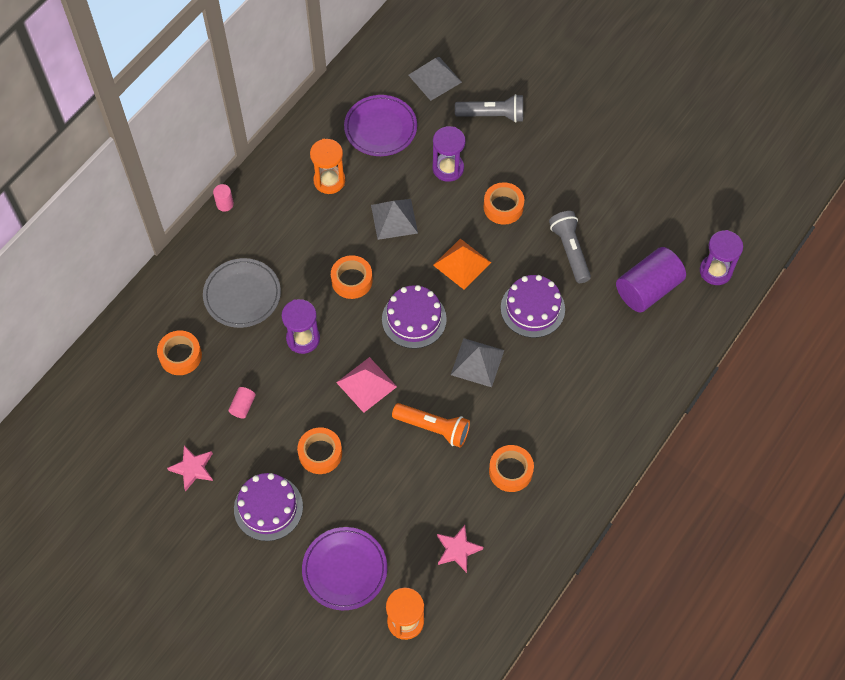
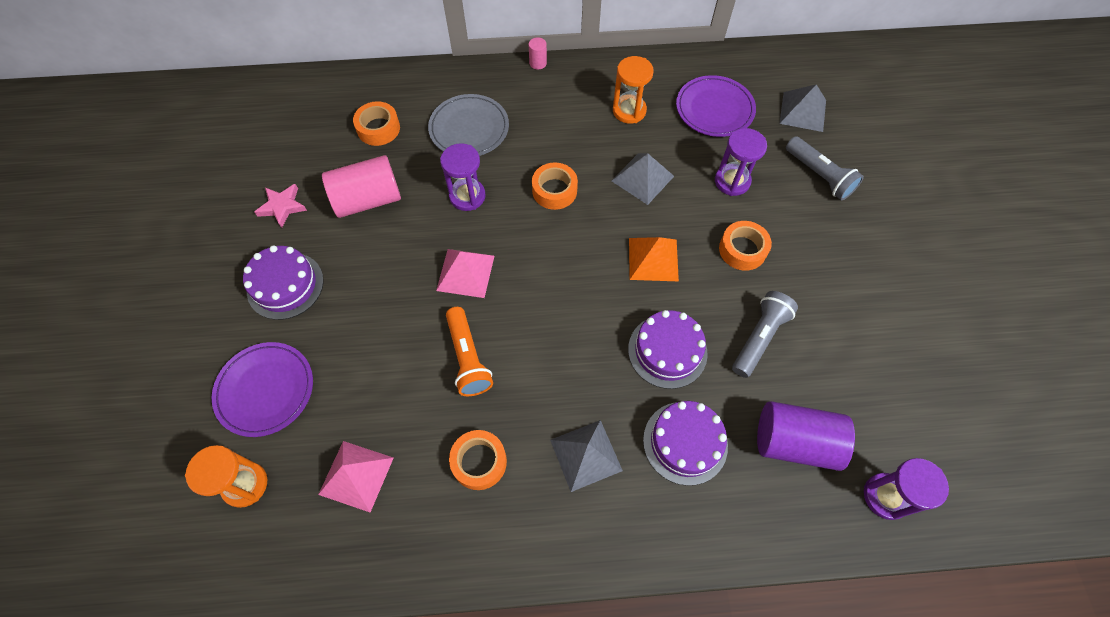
camera: 50 degrees right, 0 degrees up
pink cylinder [228,387,256,419] -> pink cylinder [322,155,401,218], size x2.28
orange tape [297,427,342,474] -> none
purple cake [382,285,447,349] -> purple cake moved to [643,401,728,486]
pink star [437,525,483,573] -> pink pyramid [318,441,393,513]
grey pyramid [451,338,504,387] -> grey pyramid moved to [550,420,623,492]

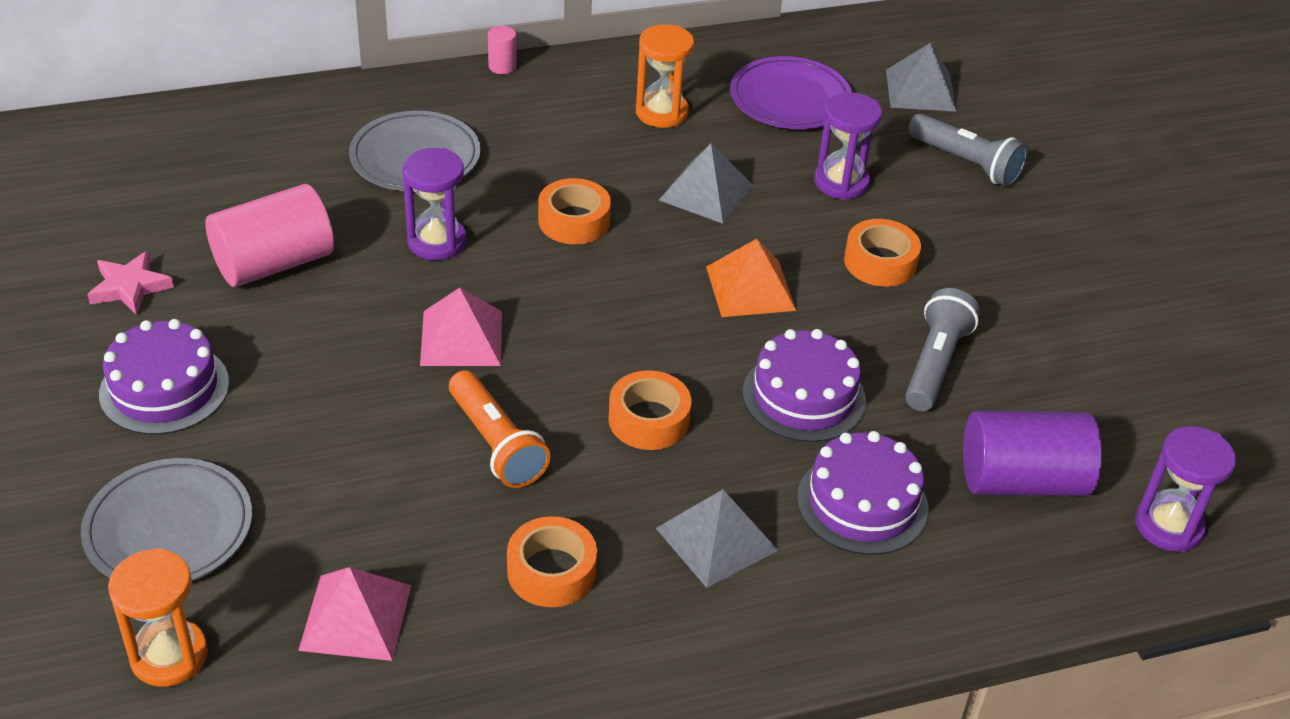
camera: 15 degrees left, 20 degrees down
purple plate [212,342,313,437] -> grey plate [81,458,252,581]
orange tape [353,101,400,146] -> orange tape moved to [608,370,692,450]

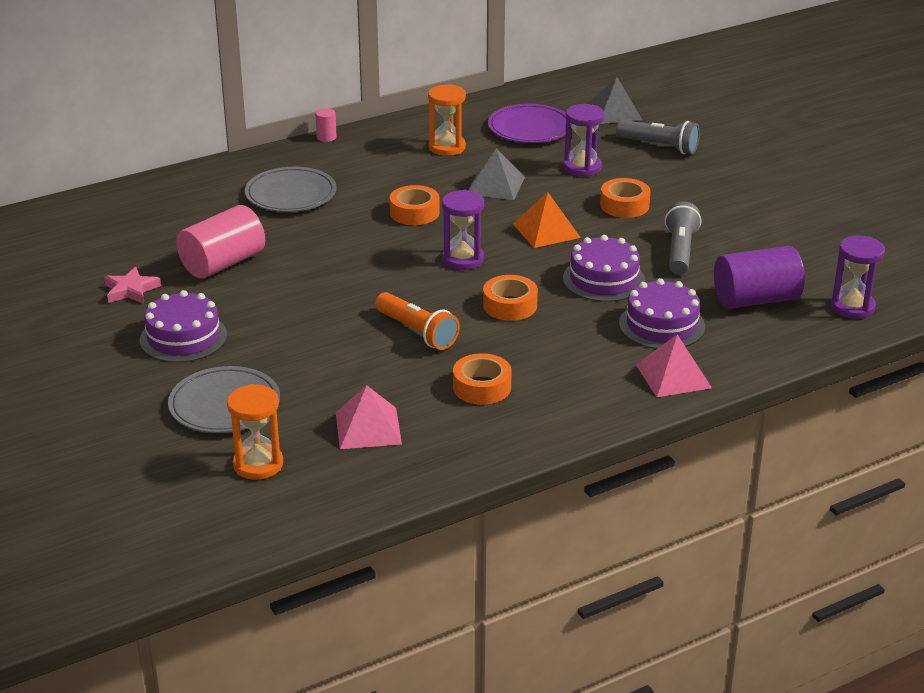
camera: 10 degrees left, 10 degrees down
purple hourglass [402,148,466,260] -> purple hourglass moved to [442,190,484,270]
pink pyramid [420,287,502,366] -> pink pyramid moved to [636,335,712,397]
grey pyramid [656,490,779,588] -> none

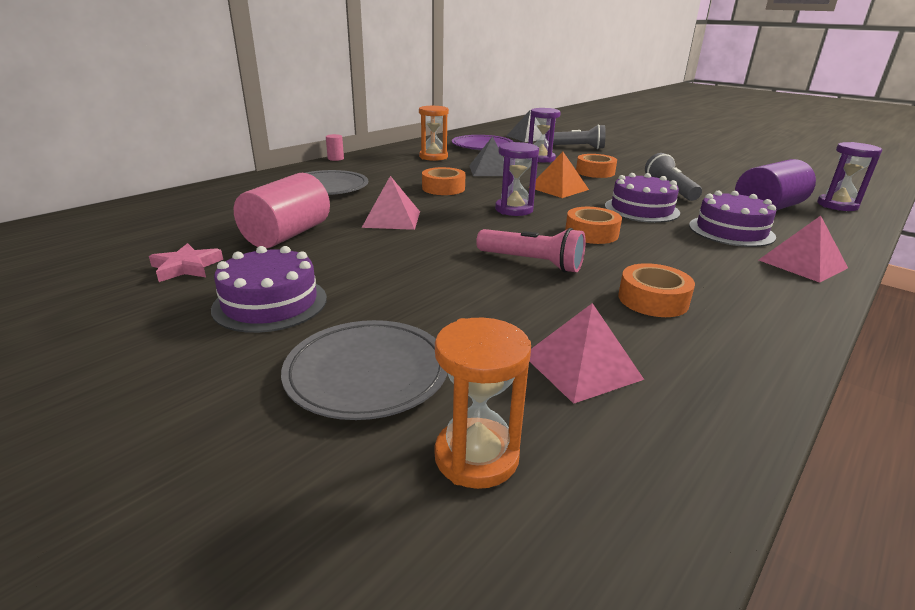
camera: 20 degrees left, 5 degrees down
orange flashlight [375,292,460,350] -> pink flashlight [476,228,586,273]
none -> pink pyramid [362,176,420,230]

